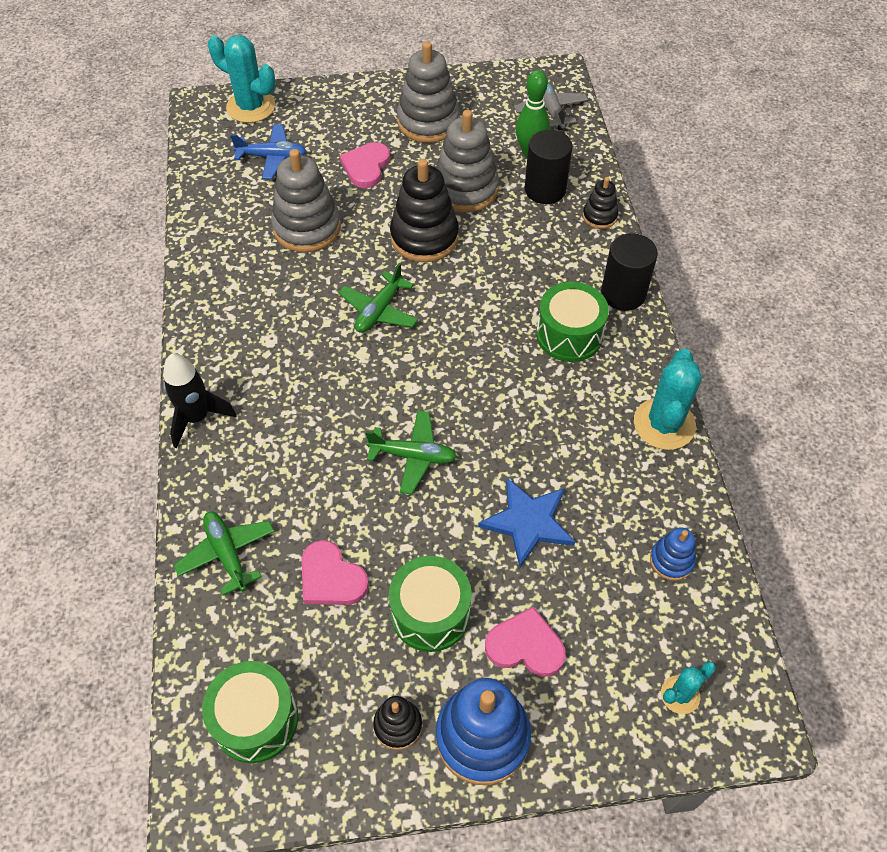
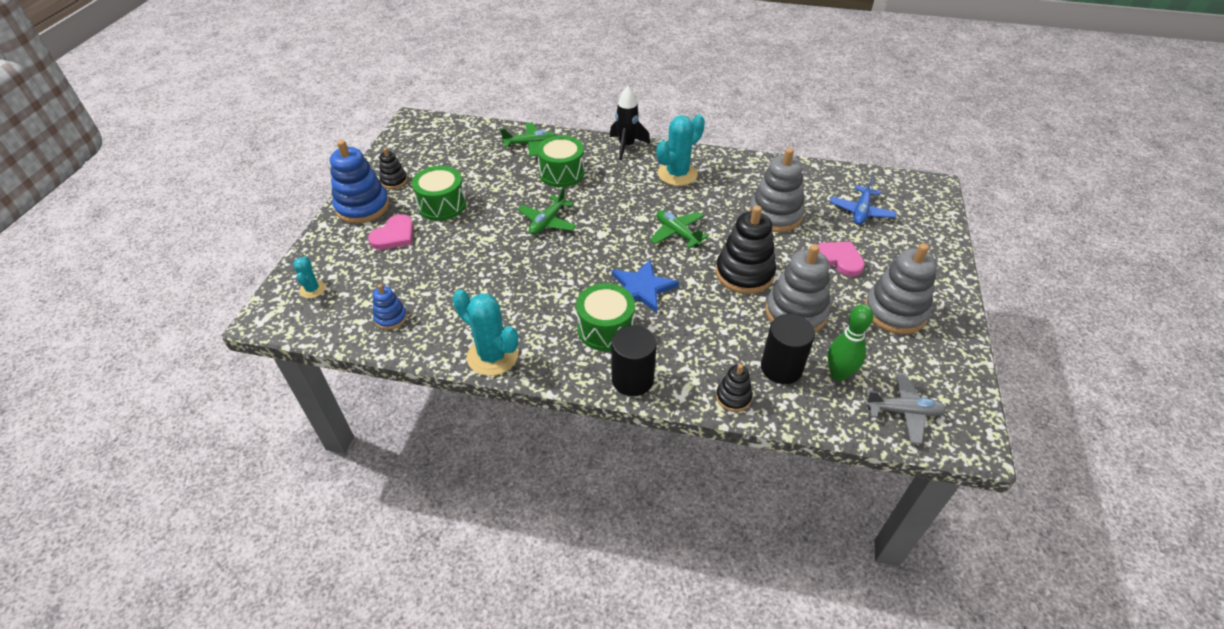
camera: 110 degrees right, 10 degrees down
green drum [202,661,298,763] -> green drum moved to [537,135,585,187]
turquoise cactus [208,35,275,123] -> turquoise cactus moved to [657,114,705,186]
pink heart [301,540,369,605] -> none
blue star [478,478,575,567] -> blue star moved to [612,260,679,313]

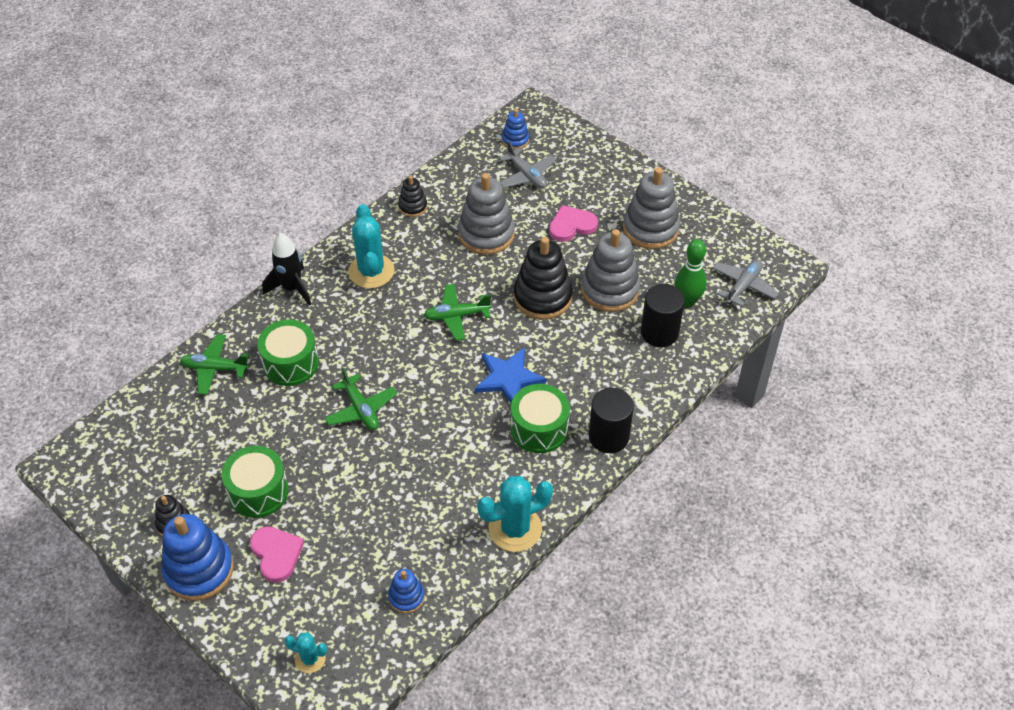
camera: 60 degrees left, 5 degrees up
green plane [500,123,556,157] -> green plane turned 105 degrees counterclockwise [180,334,249,395]
black stacking toy [716,364,753,412] -> black stacking toy moved to [398,176,427,217]
blue plane [830,176,897,225] -> grey plane [499,141,556,189]
none -> blue stacking toy [502,109,529,150]

